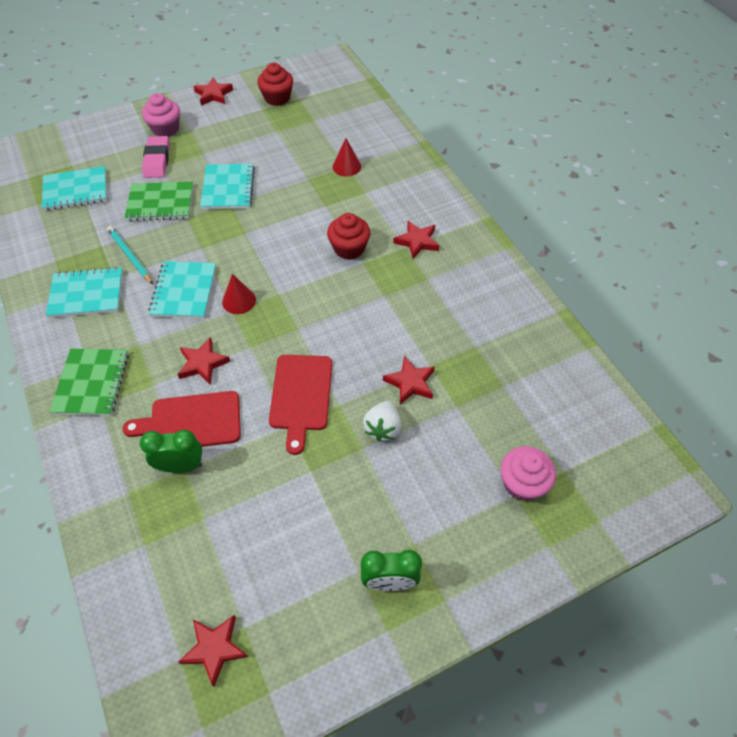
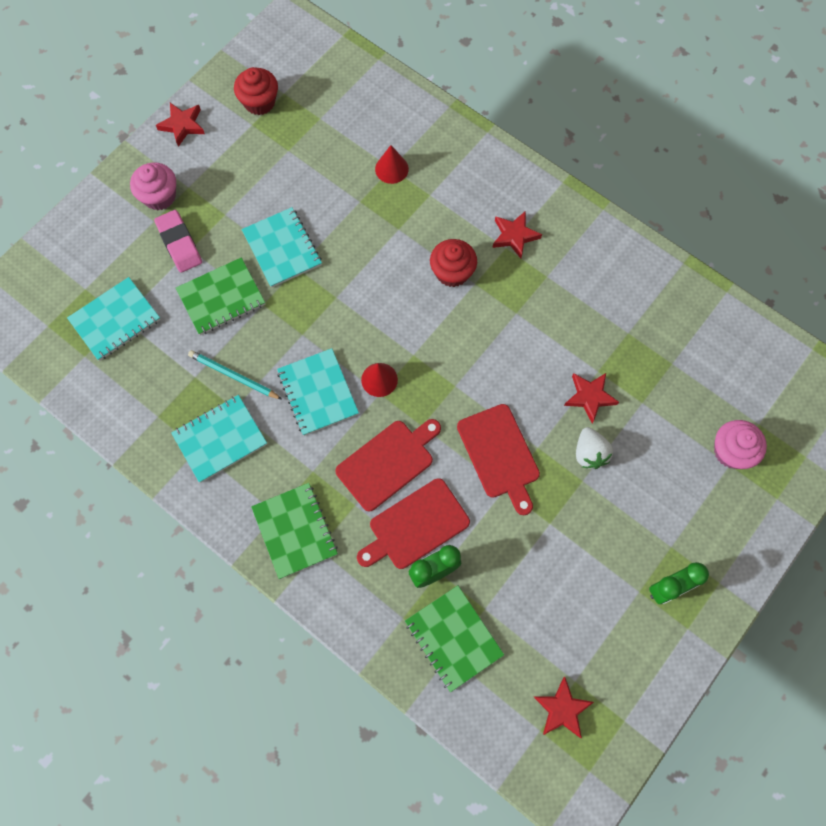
camera: 25 degrees left, 15 degrees up
red star [178,337,230,385] -> red cutting board [335,419,441,511]
none -> green notebook [405,585,504,692]

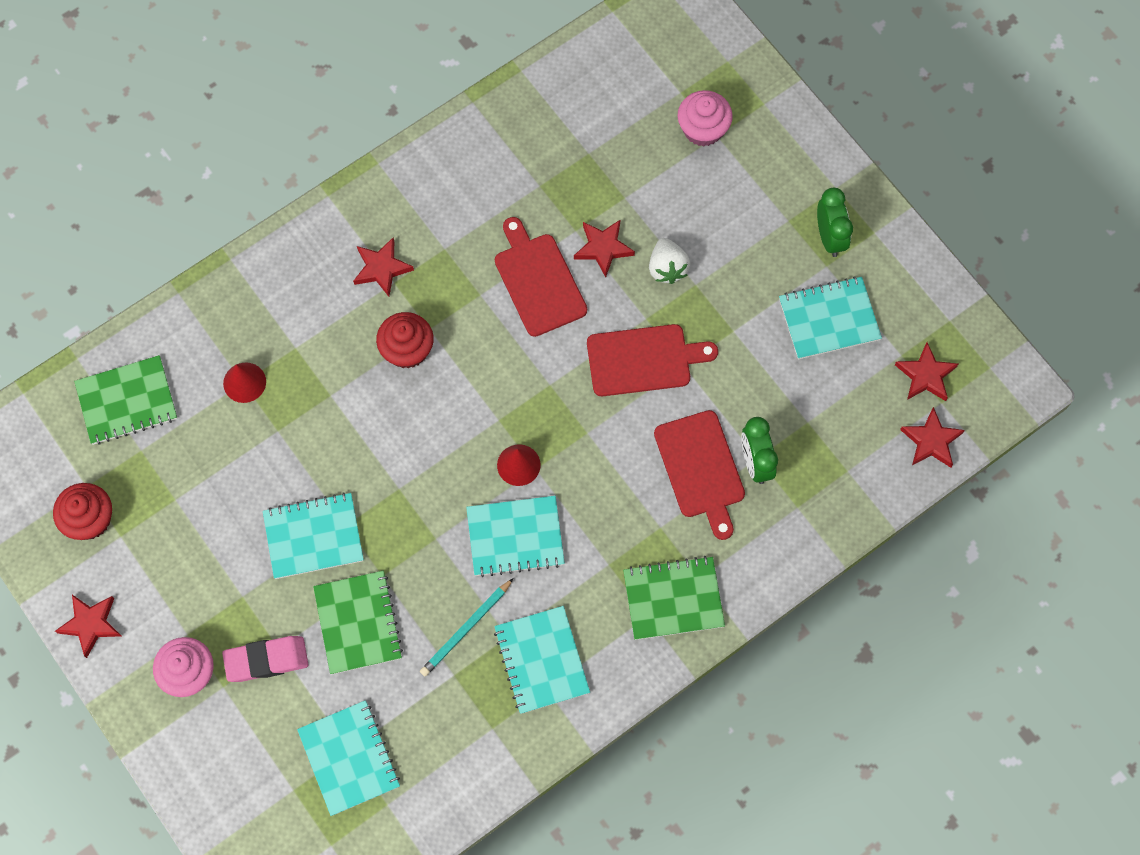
camera: 75 degrees left, 0 degrees up
red cutting board [335,419,441,511] -> red cutting board moved to [495,217,587,337]
green notebook [405,585,504,692] -> green notebook moved to [74,355,177,445]
white strawberry [576,427,613,469] -> white strawberry turned 75 degrees clockwise [649,238,690,284]
none -> turquoise notebook [779,276,882,360]
none -> red star [900,407,965,468]

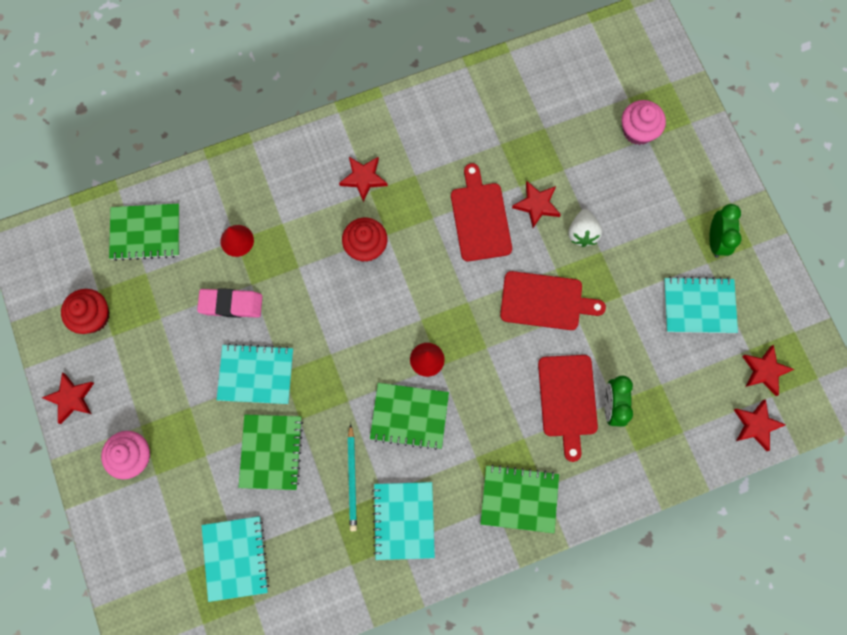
camera: 15 degrees right, 5 degrees up
pink eraser [222,636,309,682] -> pink eraser moved to [197,288,262,318]
turquoise pencil [420,578,514,676] -> turquoise pencil turned 60 degrees counterclockwise [348,424,357,531]
turquoise notebook [466,496,565,577] -> green notebook [370,383,449,450]

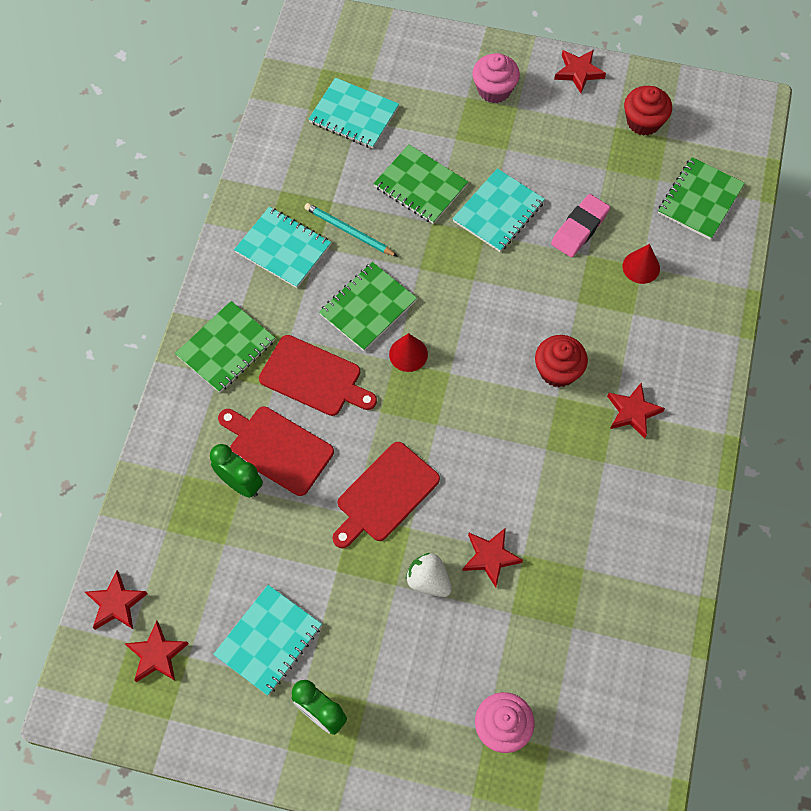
camera: 125 degrees right, 10 degrees down
red cutting board [451,163,512,261] -> red cutting board moved to [259,335,377,416]

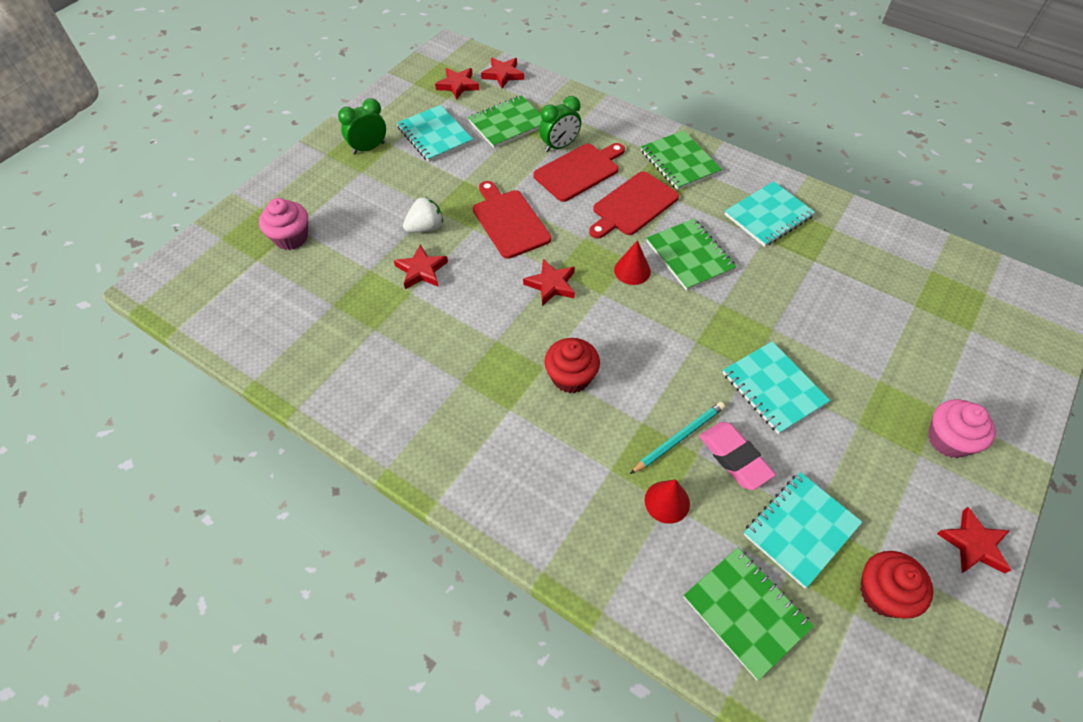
camera: 110 degrees right, 10 degrees down
turquoise pencil [304,203,398,257] -> turquoise pencil moved to [630,402,725,474]
turquoise notebook [309,77,399,149] -> turquoise notebook moved to [744,472,862,588]
green notebook [373,144,468,224] -> green notebook moved to [468,95,542,148]
red star [607,383,665,438] -> red star moved to [523,259,575,306]

